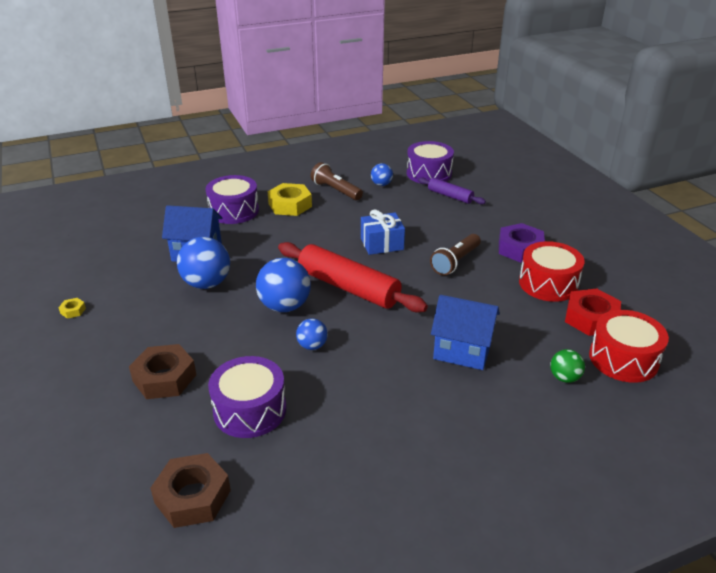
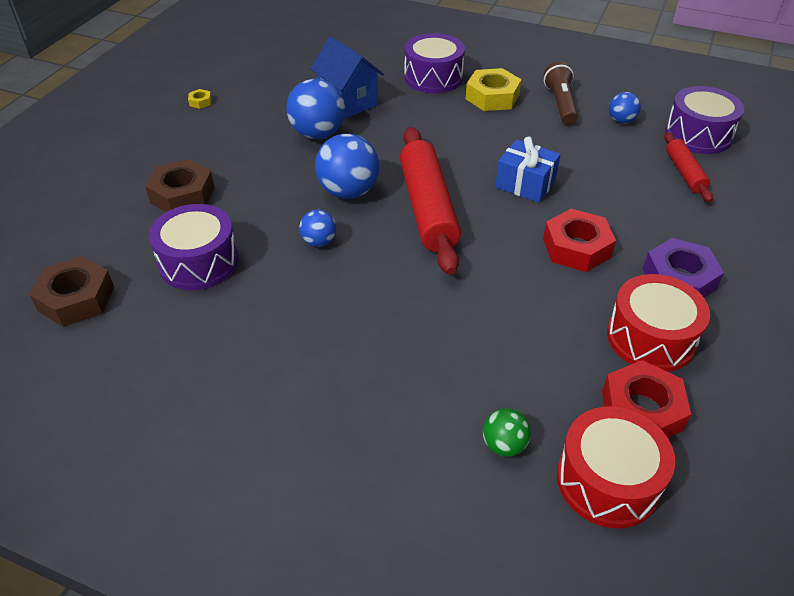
camera: 45 degrees right, 10 degrees up
purple rolling pin [418,177,486,204] -> red rolling pin [664,132,713,202]
brown flashlight [430,234,481,276] -> red nut [543,209,616,272]
blue house [431,295,500,370] -> none

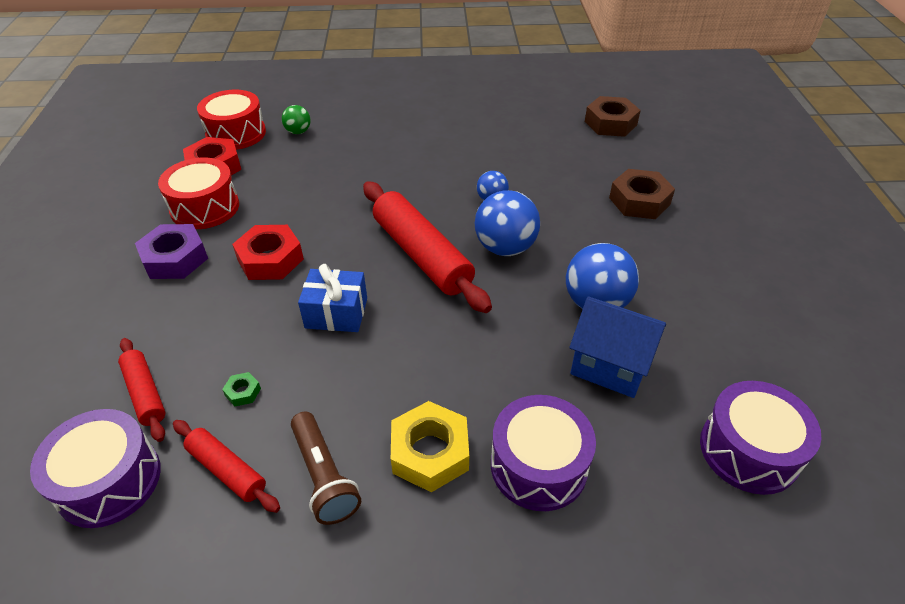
camera: 155 degrees right, 0 degrees up
purple drum [149,204,239,290] -> purple drum moved to [700,381,822,495]
yellow nut [188,89,212,109] -> none
blue ball [609,92,641,123] -> red rolling pin [173,420,280,513]
none -> green nut [222,372,261,406]

